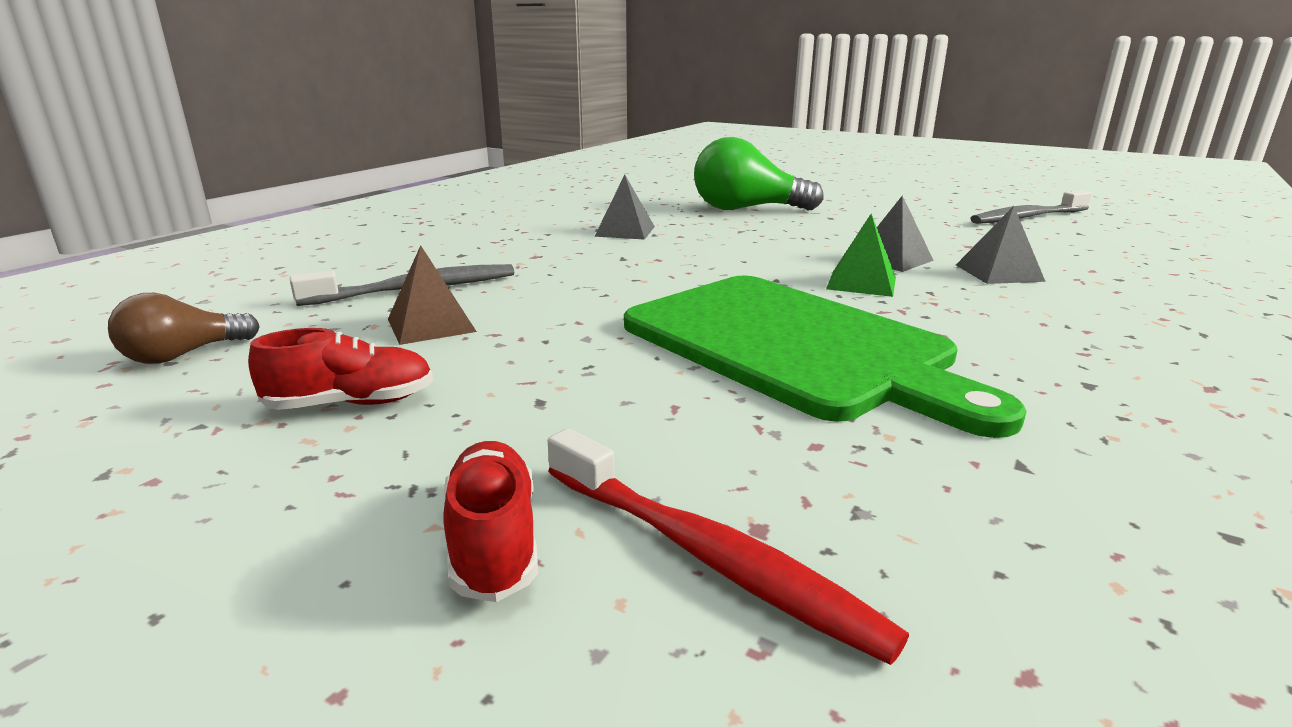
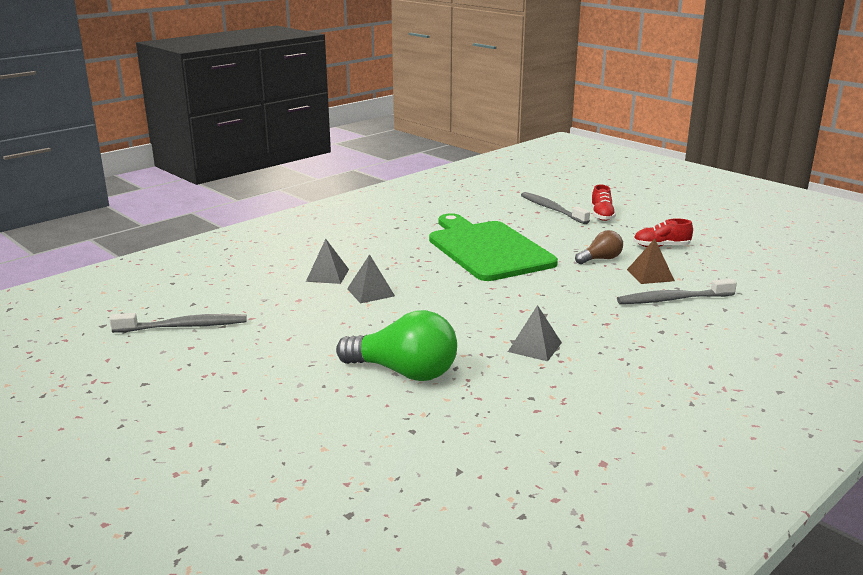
camera: 165 degrees left, 0 degrees up
brown light bulb [108,293,260,364] -> brown light bulb moved to [575,230,623,264]
red toothbrush [548,428,909,665] -> grey toothbrush [521,192,590,224]
green pyramid [826,214,896,297] -> none

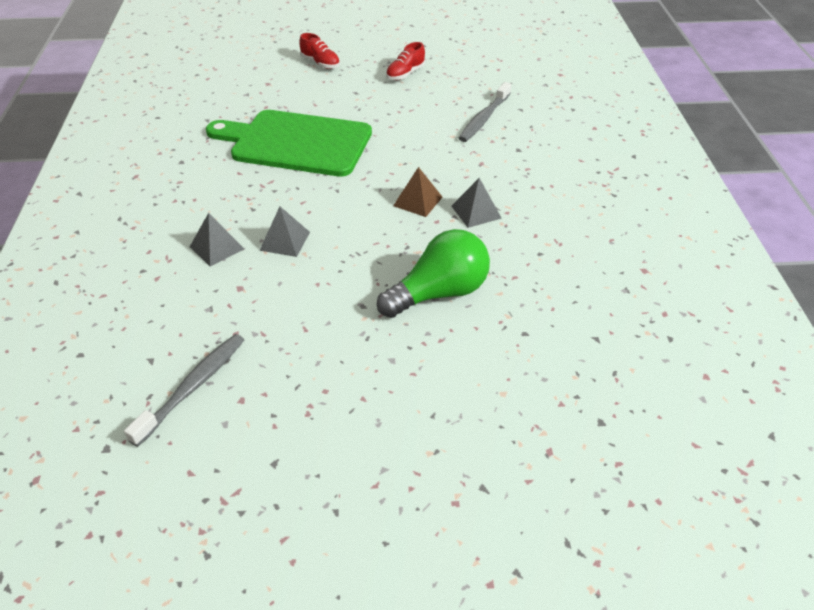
camera: 50 degrees left, 20 degrees up
grey toothbrush [521,192,590,224] -> none
brown light bulb [575,230,623,264] -> none
brown pyramid [627,239,675,284] -> brown pyramid moved to [393,167,443,217]

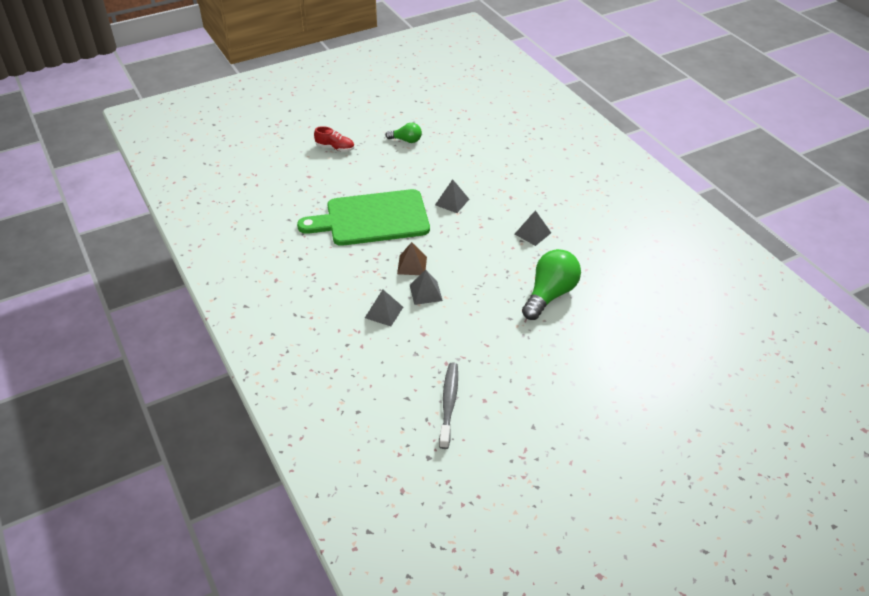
camera: 25 degrees left, 0 degrees up
red shoe [386,42,425,80] -> green light bulb [385,123,422,143]
brown pyramid [393,167,443,217] -> brown pyramid moved to [397,242,427,275]
grey toothbrush [459,82,511,142] -> none
none -> grey pyramid [435,179,469,213]

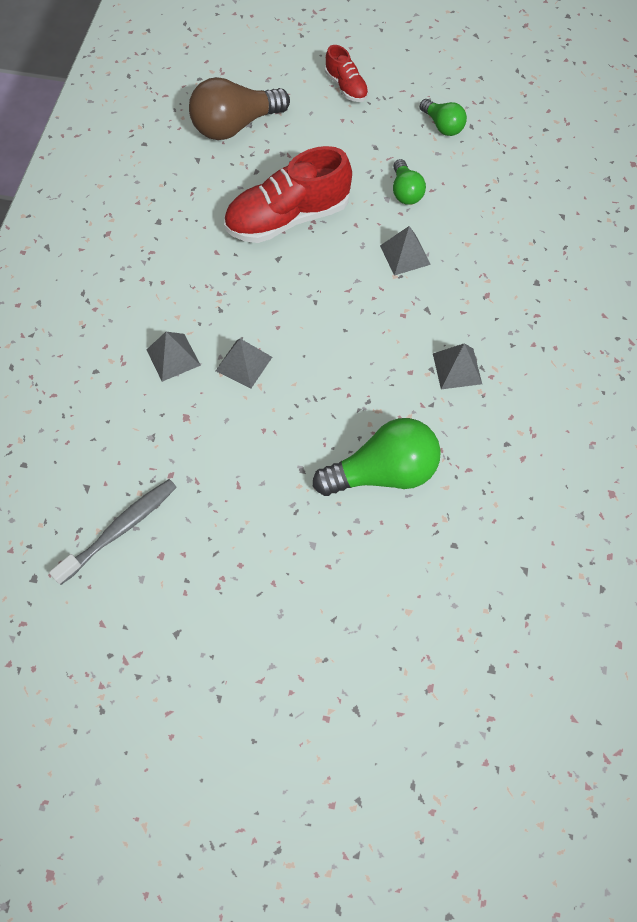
camera: 40 degrees right, 20 degrees up
green cutting board [297,189,430,246] -> red shoe [224,146,352,243]
brown pyramid [397,242,427,275] -> none
none -> brown light bulb [189,77,290,140]
none -> green light bulb [393,159,426,205]

